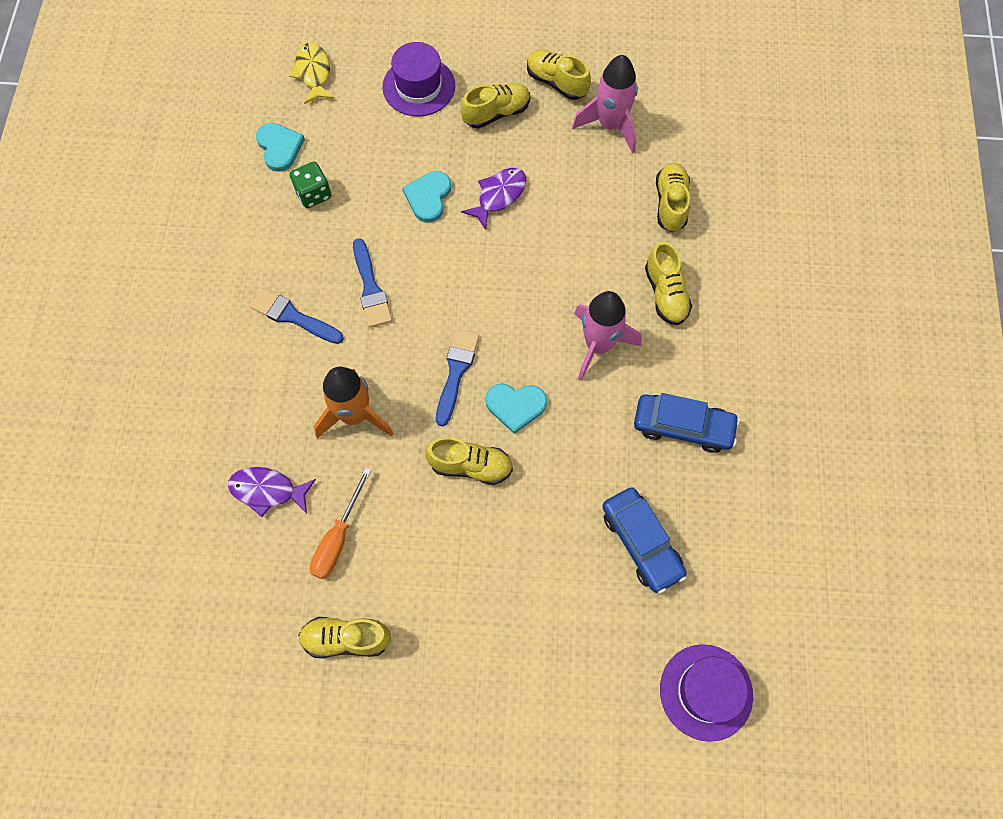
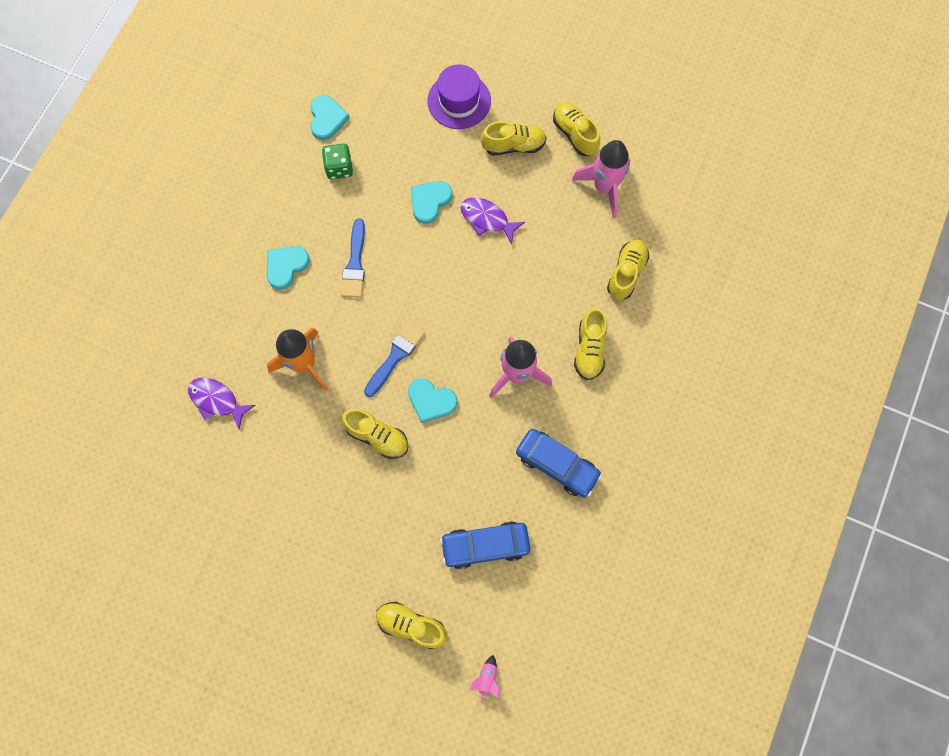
camera: 20 degrees right, 5 degrees up
blue brush [250,288,344,344] -> turquoise heart [267,246,310,290]
yellow fish [289,43,335,104] -> none
yellow shoe [299,617,391,658] -> yellow shoe moved to [376,602,448,649]
orange screwdriver [310,468,371,579] -> none
purple fish [461,168,527,230] -> purple fish turned 120 degrees counterclockwise [460,198,525,244]
blue car [602,488,687,594] -> blue car turned 90 degrees clockwise [440,521,531,569]
purple hat [660,644,753,742] -> pink rocket [469,655,500,703]

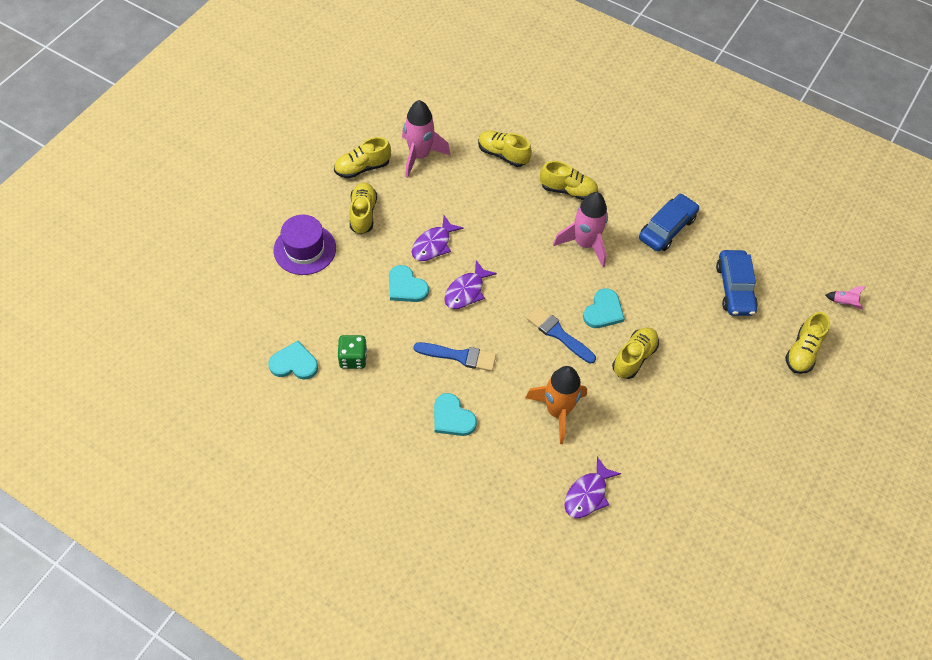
camera: 85 degrees left, 15 degrees down
none -> purple fish [444,260,497,309]

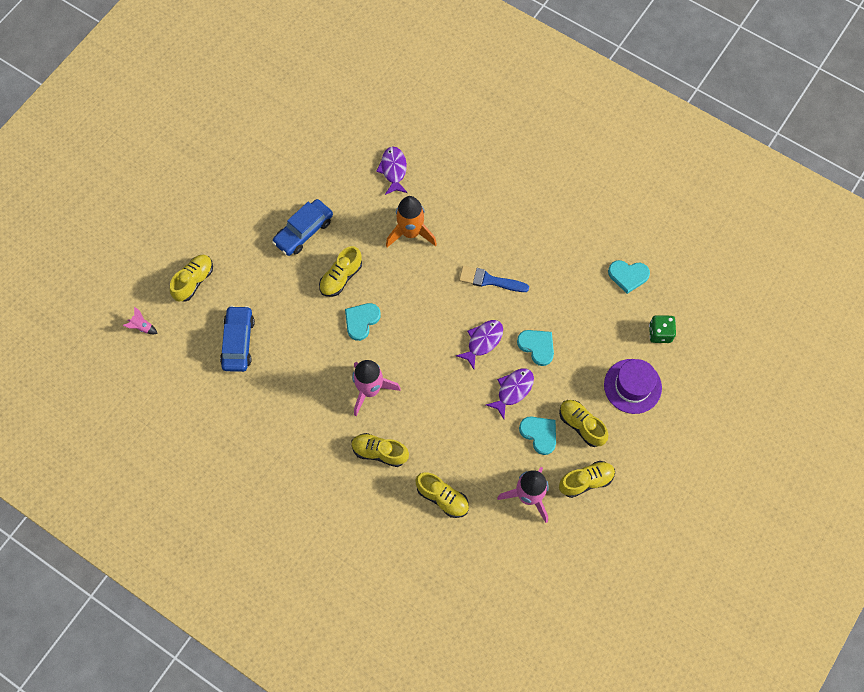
camera: 175 degrees left, 10 degrees up
green dice [337,335,367,369] -> green dice moved to [649,315,676,343]
yellow shoe [349,182,377,234] -> yellow shoe turned 135 degrees clockwise [559,400,608,447]
turquoise heart [434,393,477,436] -> turquoise heart moved to [519,416,556,455]
blue brush [527,306,596,364] -> none
purple fish [564,457,621,518] -> purple fish turned 45 degrees counterclockwise [376,146,408,195]
blue car [639,194,699,252] -> blue car moved to [272,199,333,256]

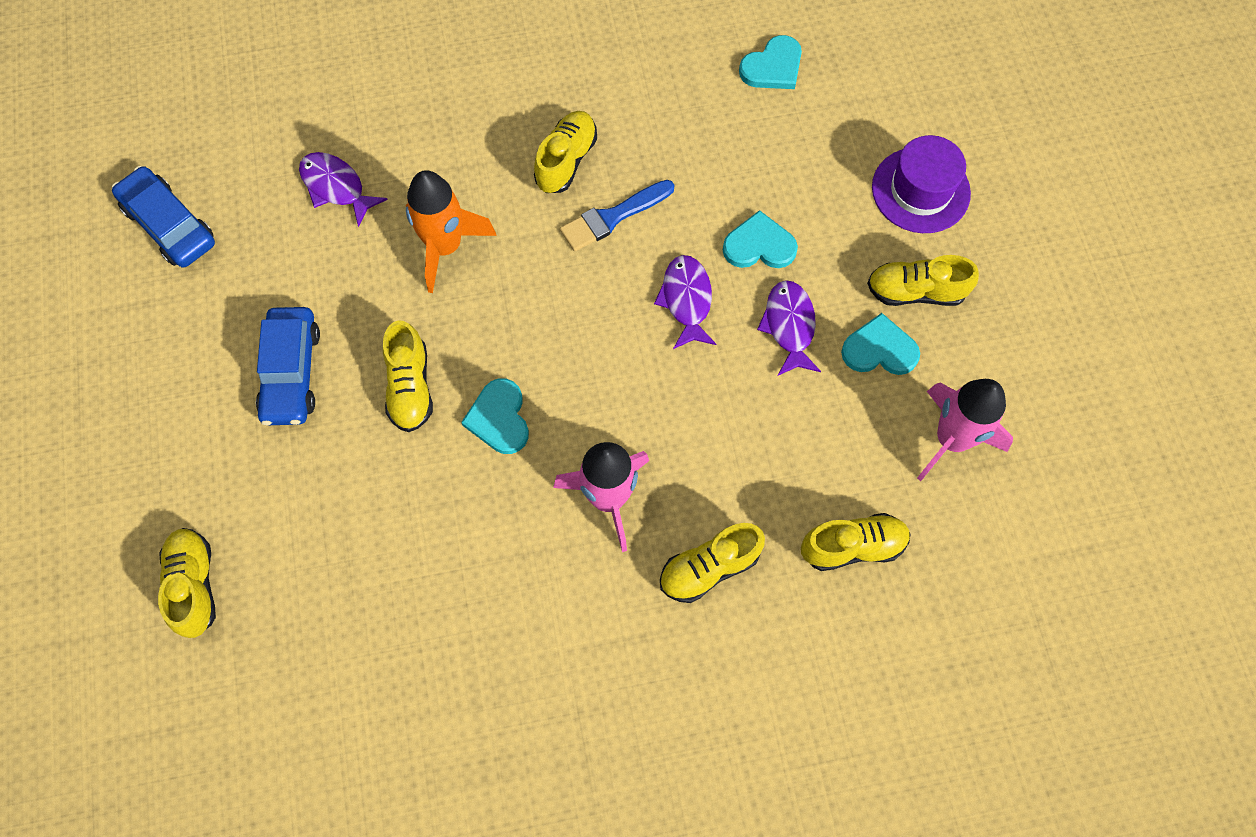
camera: 45 degrees left, 0 degrees up
pink rocket [123,307,158,334] -> none
blue car [220,306,255,372] -> blue car moved to [112,166,215,268]
yellow shoe [559,461,615,498] -> yellow shoe moved to [534,111,597,193]
green dice [649,315,676,343] -> none

